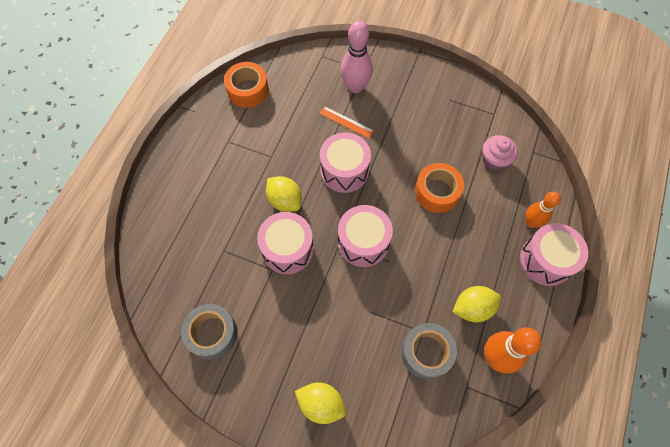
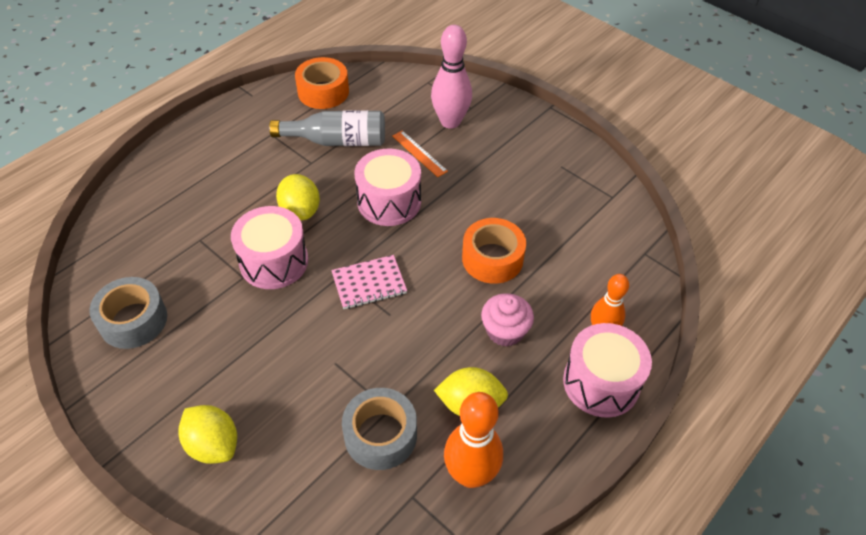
camera: 20 degrees right, 15 degrees down
pink drum [338,205,393,267] -> pink notebook [331,255,407,309]
pink cupcake [482,135,518,171] -> pink cupcake moved to [481,293,534,346]
none -> grey bottle [269,110,385,146]

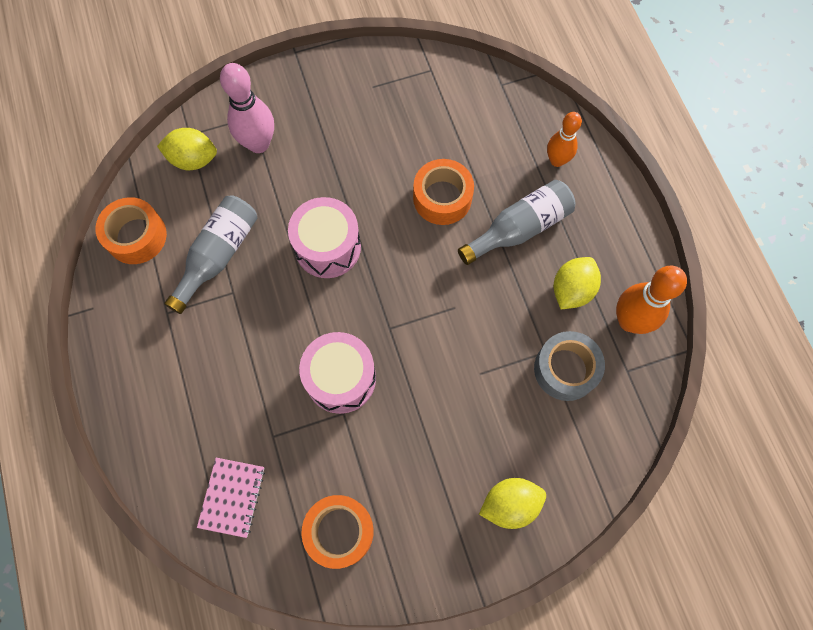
camera: 60 degrees left, 20 degrees up
grey tape [89,277,167,349] -> orange tape [301,495,373,569]
yellow lemon [276,174,320,220] -> yellow lemon moved to [157,128,217,170]
pink notebook [331,255,407,309] -> pink notebook moved to [197,458,265,538]
orange ruler [392,130,448,177] -> none
pink cupcake [481,293,534,346] -> grey bottle [458,180,576,265]
pink drum [563,323,652,418] -> none

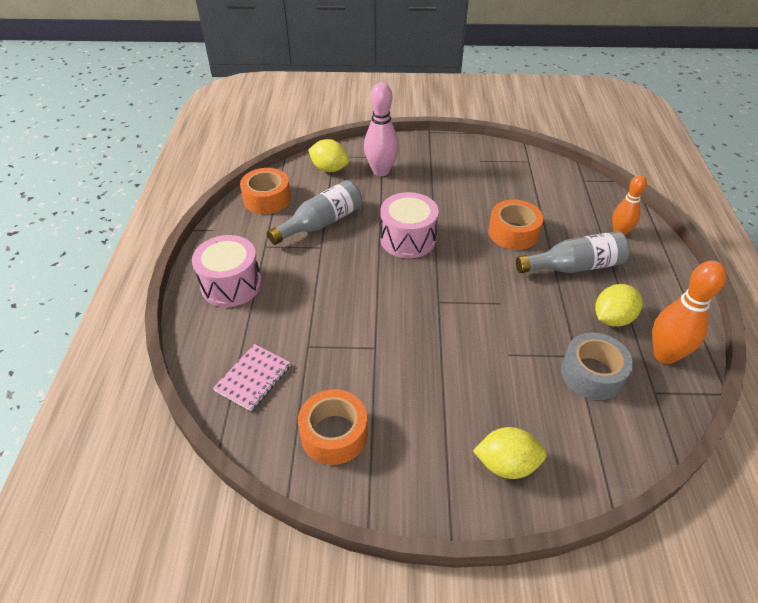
camera: 20 degrees right, 25 degrees down
pink drum [299,332,376,414] -> pink drum moved to [192,235,261,307]

